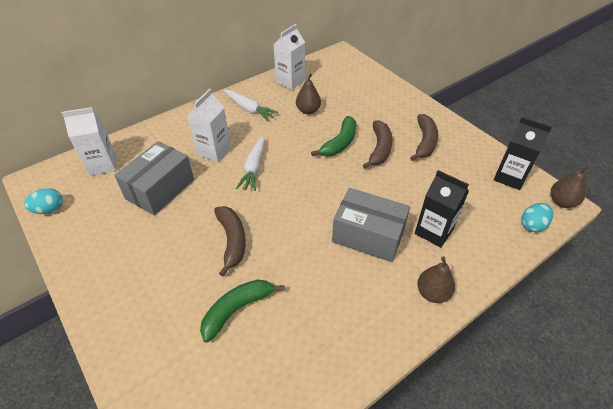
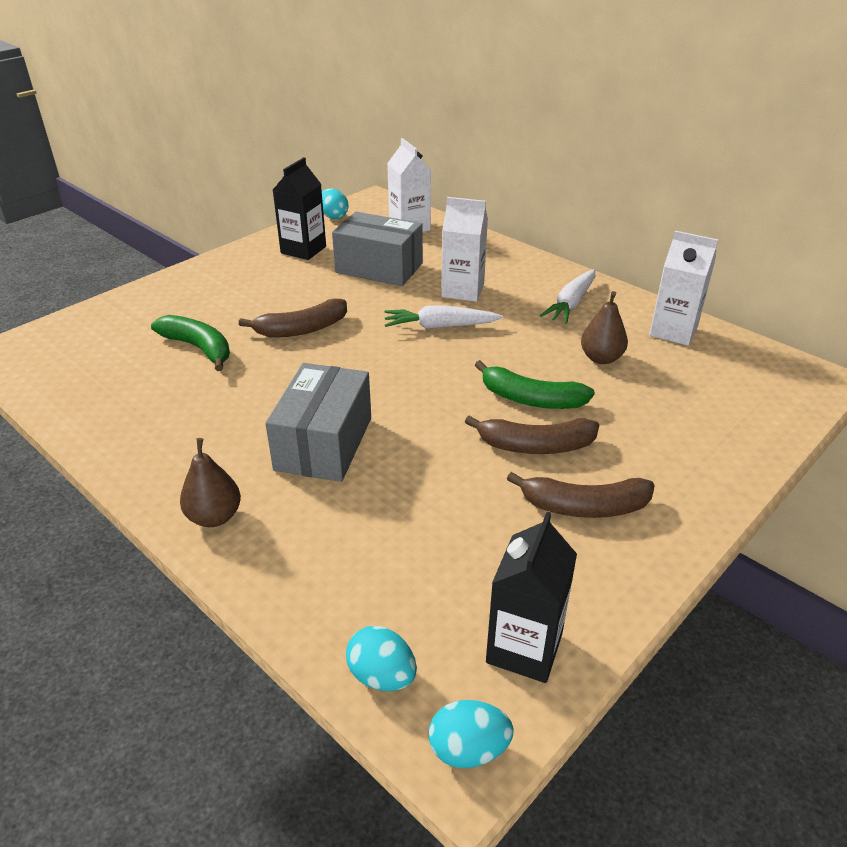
camera: 80 degrees right, 10 degrees down
black carton [415,170,469,248] -> black carton moved to [273,157,326,260]
brown pear [551,165,590,208] -> turquoise egg [429,700,514,768]

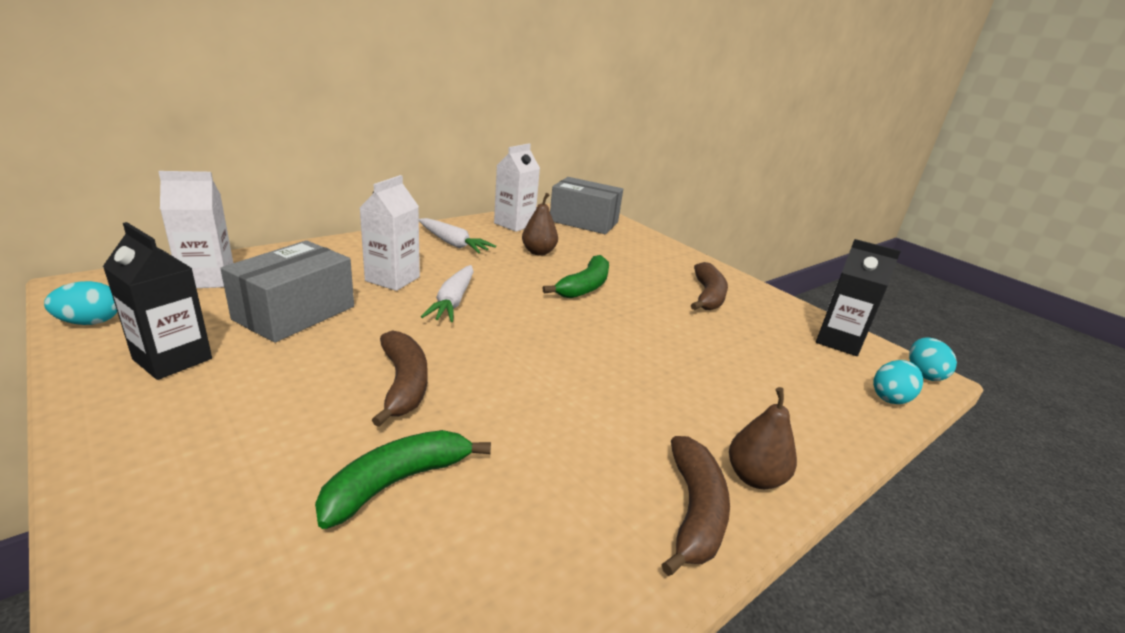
camera: 85 degrees left, 10 degrees down
grey box [265,363,371,482] -> grey box moved to [550,177,623,234]
brown banana [465,416,599,454] -> brown banana moved to [661,436,730,576]

